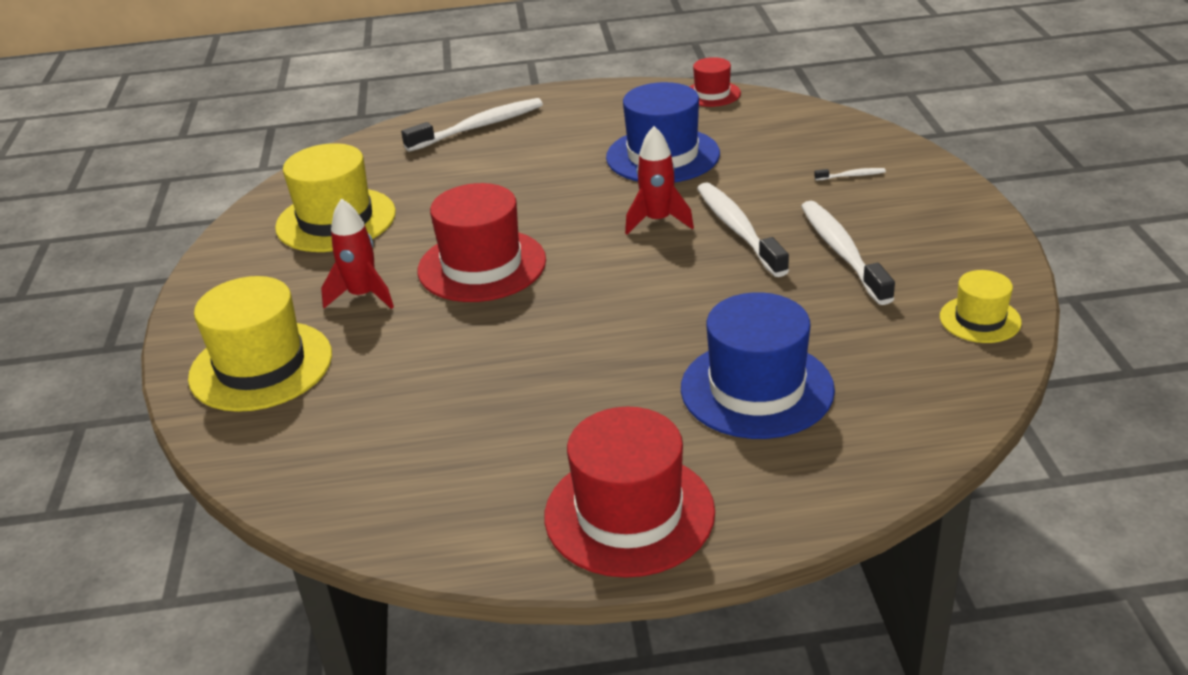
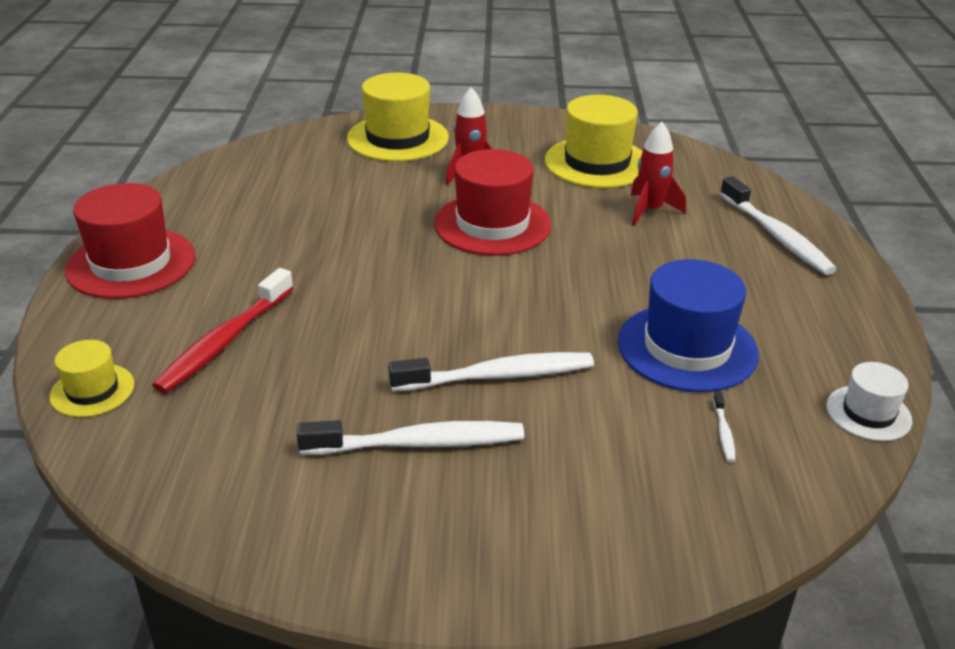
camera: 95 degrees right, 0 degrees up
red rocket [625,126,694,234] -> red rocket moved to [631,122,686,226]
blue hat [681,292,835,439] -> red toothbrush [152,268,294,394]
red hat [689,57,741,107] -> white hat [827,362,912,441]
white toothbrush [814,168,886,181] -> white toothbrush moved to [713,392,735,462]
yellow hat [940,270,1022,343] -> yellow hat moved to [49,340,135,417]

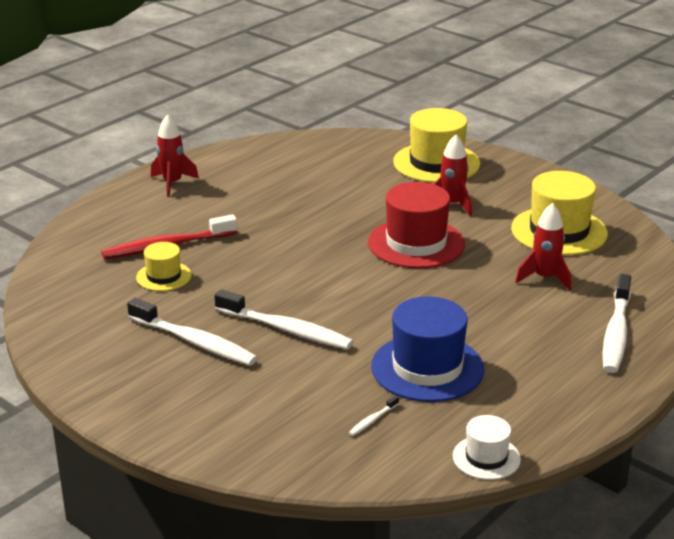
camera: 40 degrees right, 5 degrees down
yellow hat [49,340,135,417] -> yellow hat moved to [136,242,192,291]
red hat [65,183,195,299] -> red rocket [151,114,199,197]

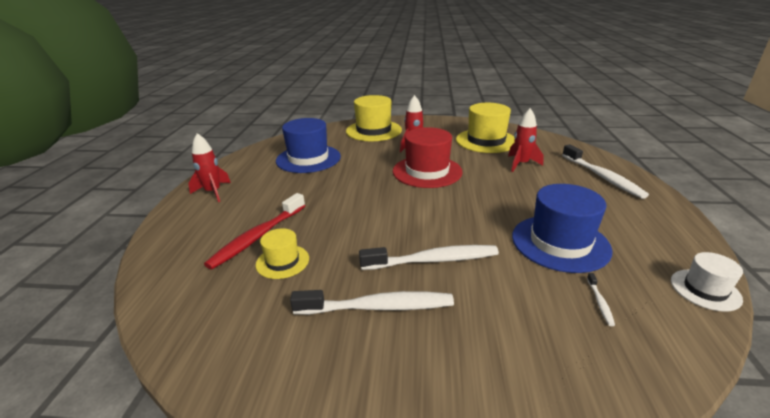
camera: 35 degrees left, 0 degrees up
none -> blue hat [276,118,341,173]

